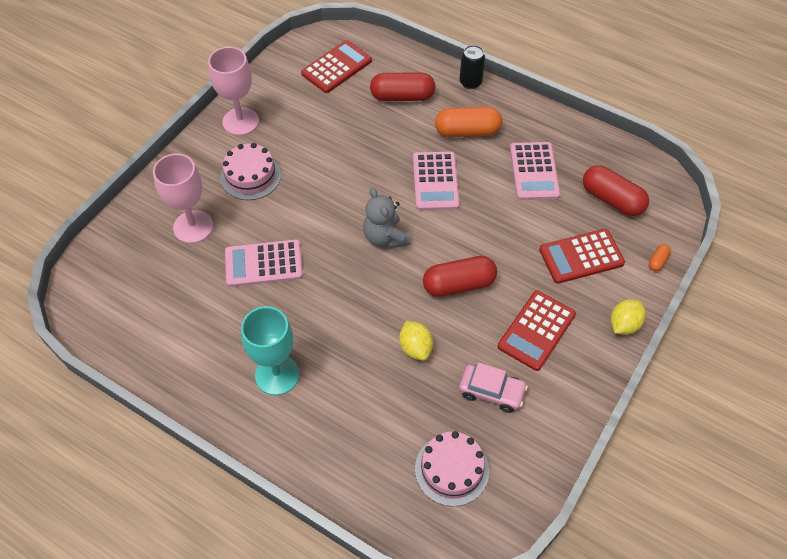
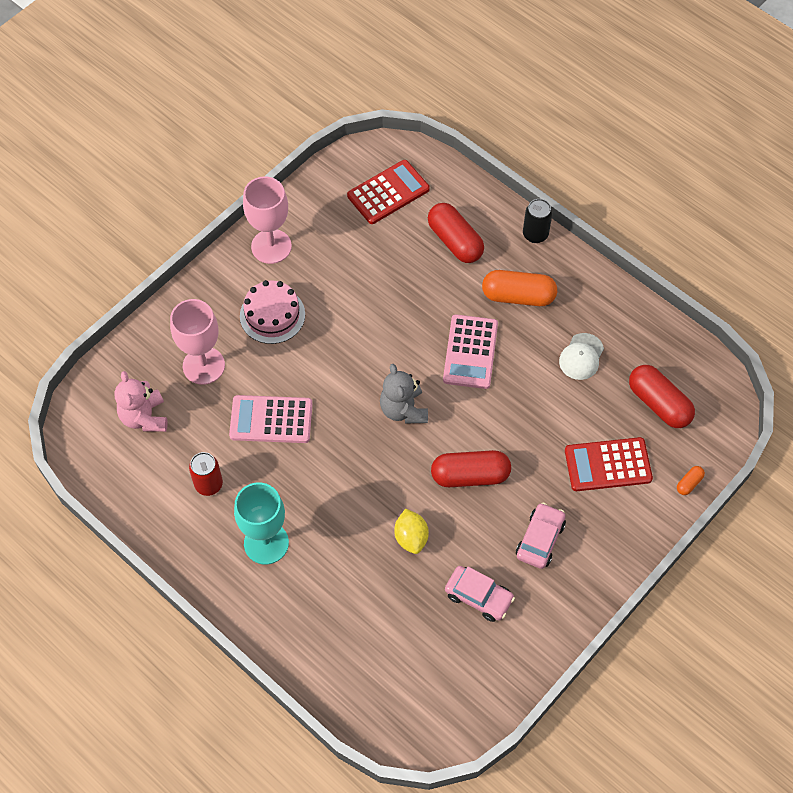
camera: 10 degrees right, 5 degrees up
red capsule [370,72,435,101] -> red capsule turned 45 degrees clockwise [428,203,484,263]
pink cake [415,431,489,506] -> none
red calculator [498,291,576,371] -> pink car [516,503,566,569]
pink calculator [510,142,560,200] -> white cap [559,333,604,380]
yellow lemon [611,299,646,335] -> none
none -> pink teddy bear [115,371,167,432]
none -> red can [189,452,223,496]

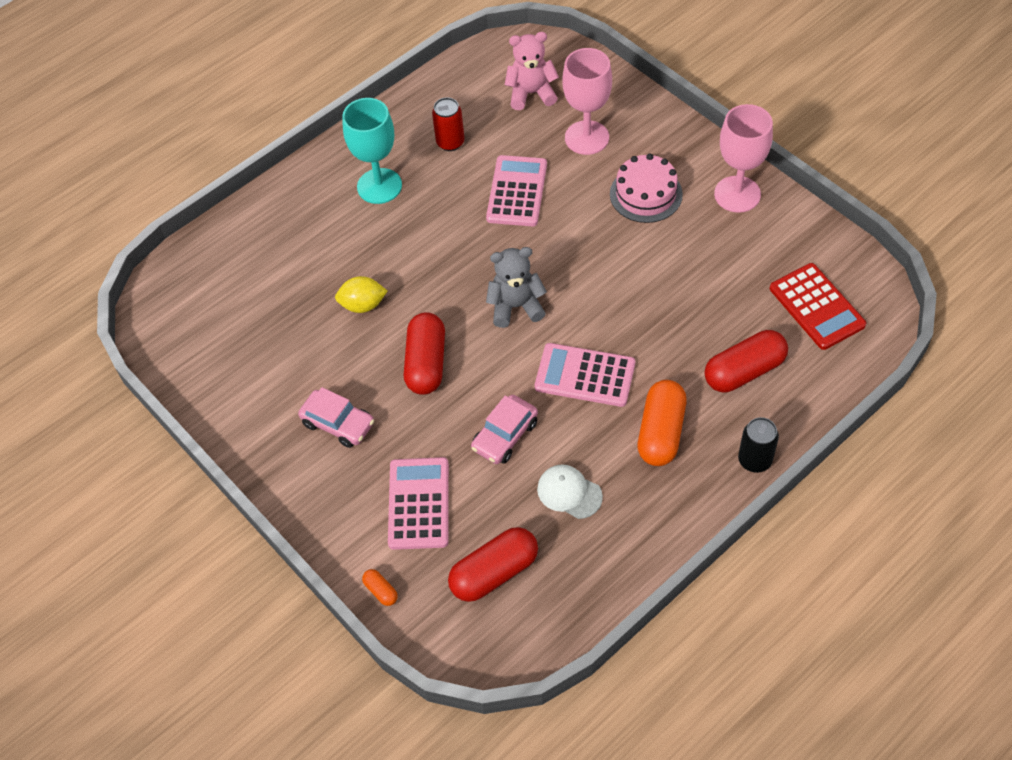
camera: 100 degrees right, 5 degrees down
pink car [445,566,515,622] -> pink car moved to [471,395,538,464]
red calculator [565,437,653,491] -> pink calculator [388,457,449,550]

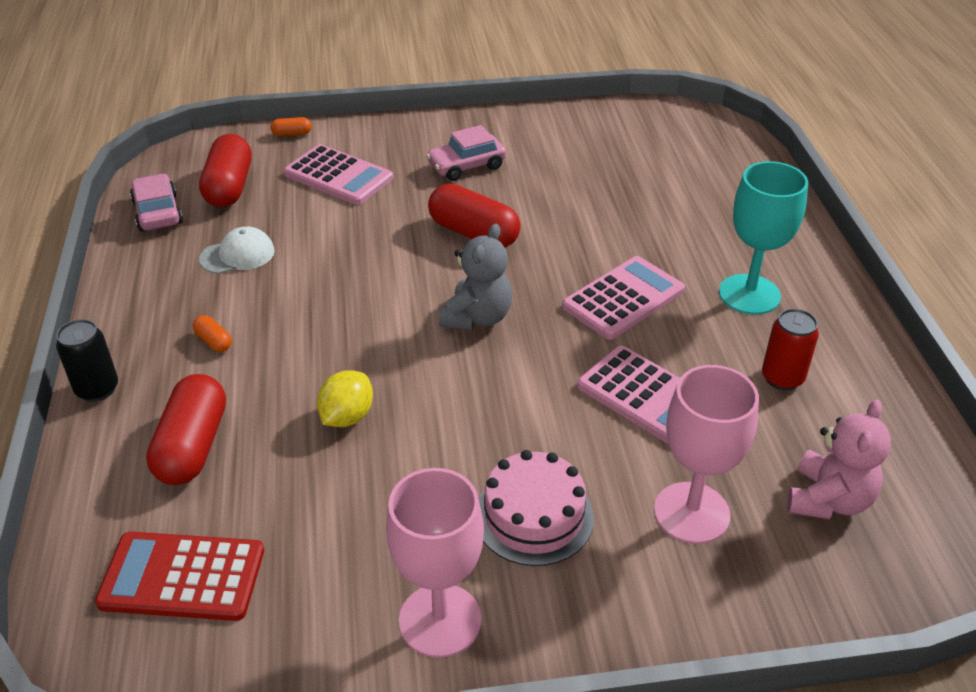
camera: 120 degrees right, 15 degrees down
yellow lemon [335,276,387,313] -> yellow lemon moved to [317,370,373,427]
pink car [471,395,538,464] -> pink car moved to [130,174,183,231]
pink calculator [535,343,635,407] -> pink calculator moved to [562,256,685,340]
orange capsule [638,380,686,466] -> orange capsule [193,315,232,352], size x0.45

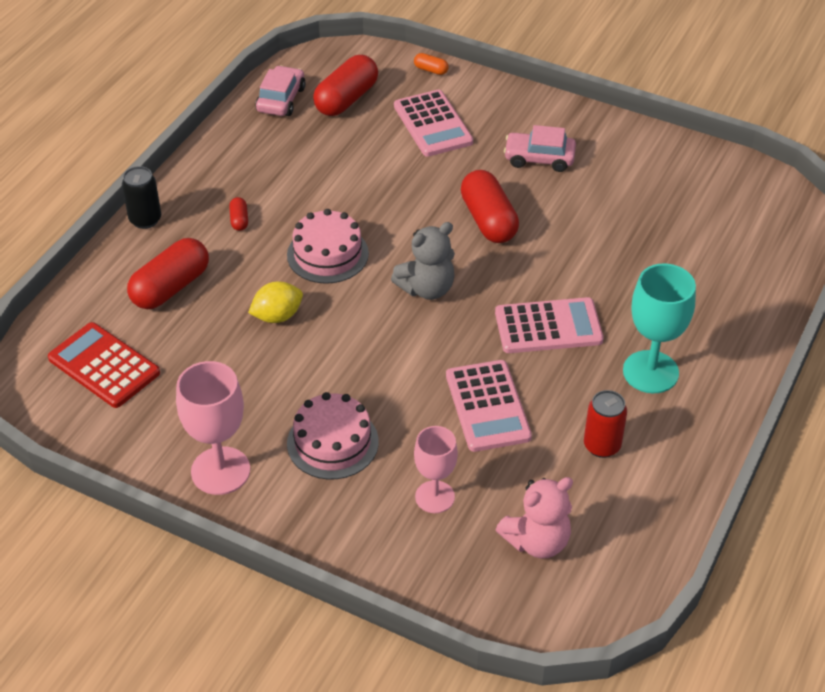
camera: 35 degrees right, 5 degrees up
orange capsule [193,315,232,352] -> red capsule [229,197,248,231]
white cap [199,227,275,274] -> none
pink goblet [654,365,759,544] -> pink goblet [414,426,458,513], size x0.66
none -> pink cake [287,209,369,284]

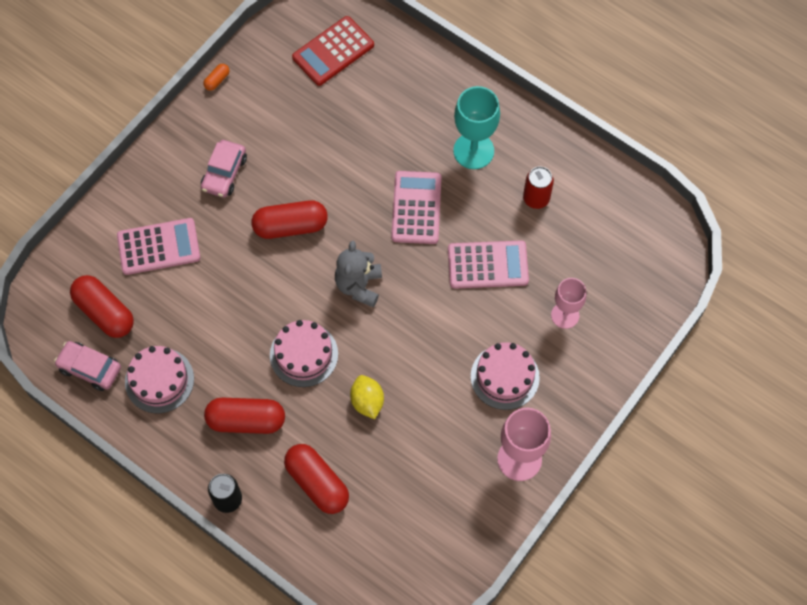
camera: 80 degrees left, 20 degrees up
red calculator [48,322,160,408] -> red calculator moved to [292,16,374,86]
red capsule [229,197,248,231] -> red capsule [204,398,285,434], size x2.23
grey teddy bear [391,222,455,300] -> grey teddy bear turned 150 degrees counterclockwise [335,241,382,307]
orange capsule [414,53,449,75] -> orange capsule moved to [203,64,229,91]
pink teddy bear [496,477,573,559] -> none
none -> pink cake [125,346,194,413]

